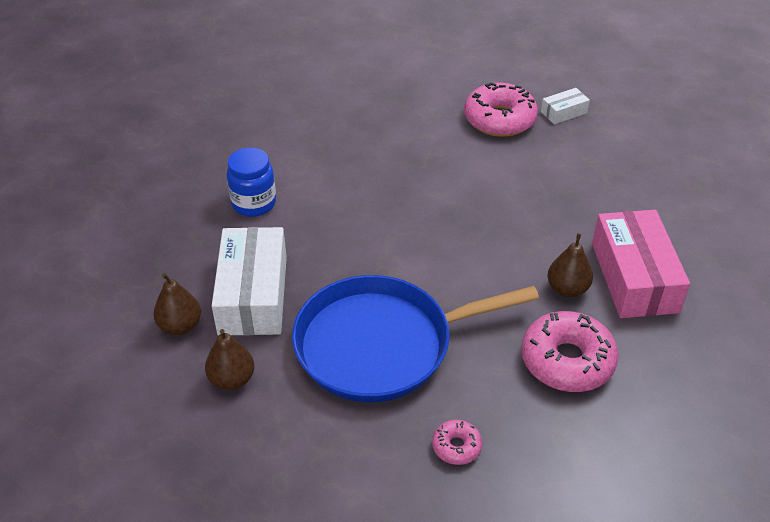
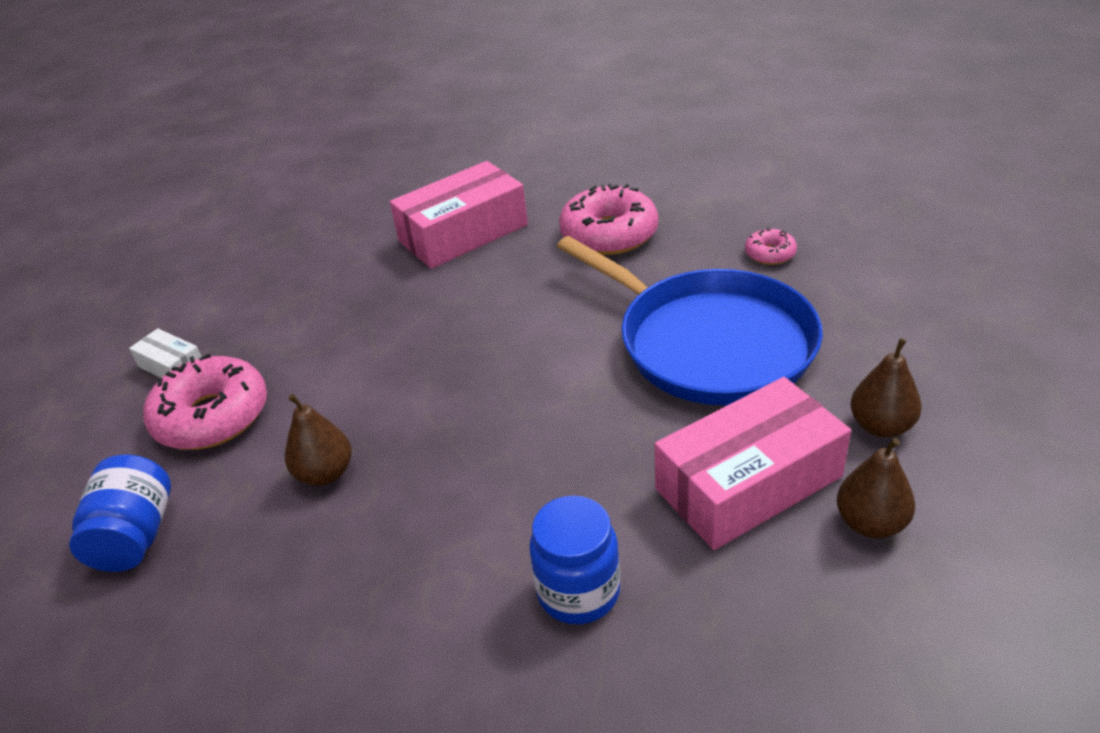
camera: 115 degrees left, 5 degrees down
white box [212,227,287,336] -> pink box [654,377,851,550]
brown pear [548,233,593,297] -> brown pear moved to [285,394,352,486]
none -> blue jar [69,455,171,572]

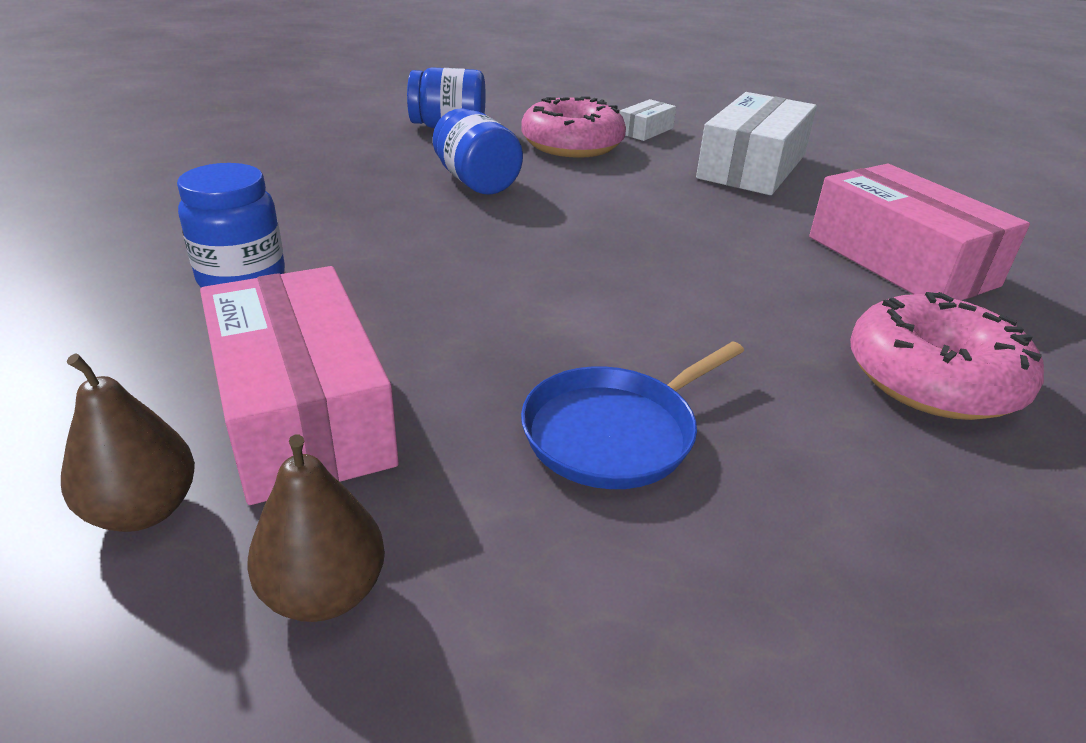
camera: 90 degrees right, 5 degrees down
brown pear [285,394,352,486] -> blue jar [433,108,523,195]
blue pan [557,236,823,405] -> blue pan [521,341,744,489], size x0.53
pink donut [745,228,797,265] -> none
none -> white box [696,92,817,195]

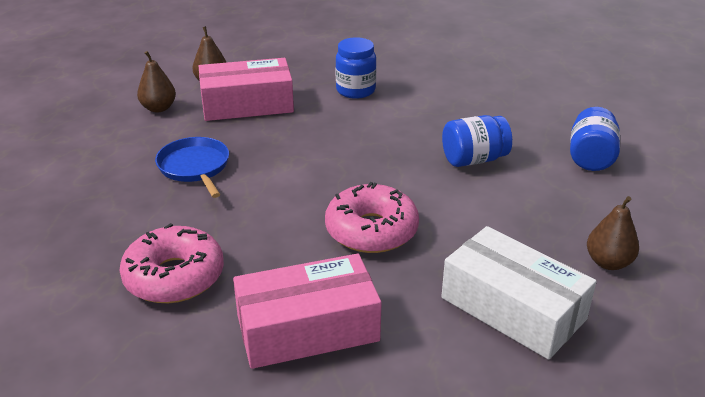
camera: 105 degrees right, 0 degrees up
pink donut [521,97,626,158] -> pink donut moved to [325,182,419,253]
white box [619,99,676,141] -> brown pear [587,196,639,270]

